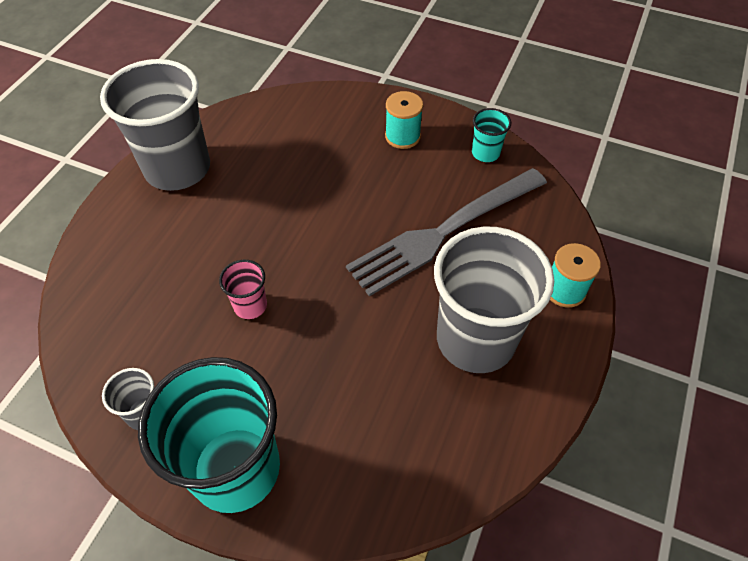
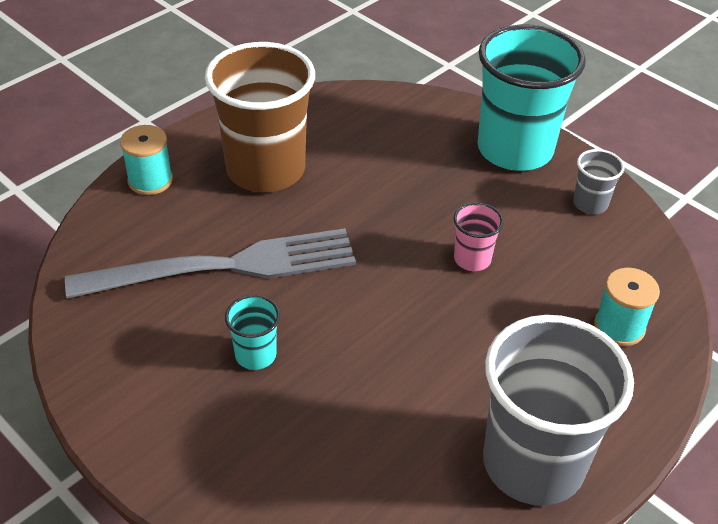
camera: 160 degrees left, 10 degrees down
turquoise spool [385,91,423,149] -> turquoise spool moved to [594,268,660,346]
grey cup [434,226,554,373] -> brown cup [205,42,315,192]
turquoise cup [472,108,511,162] -> turquoise cup moved to [225,295,280,370]

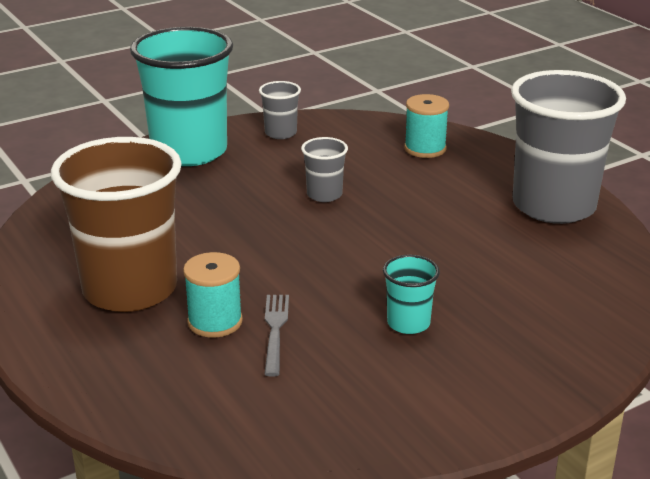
camera: 75 degrees left, 15 degrees down
grey fork [65,228,356,299] -> grey fork [264,295,289,377], size x0.42
turquoise spool [120,125,173,195] -> turquoise spool moved to [183,252,243,338]
pink cup [454,202,504,271] -> grey cup [301,137,348,202]

